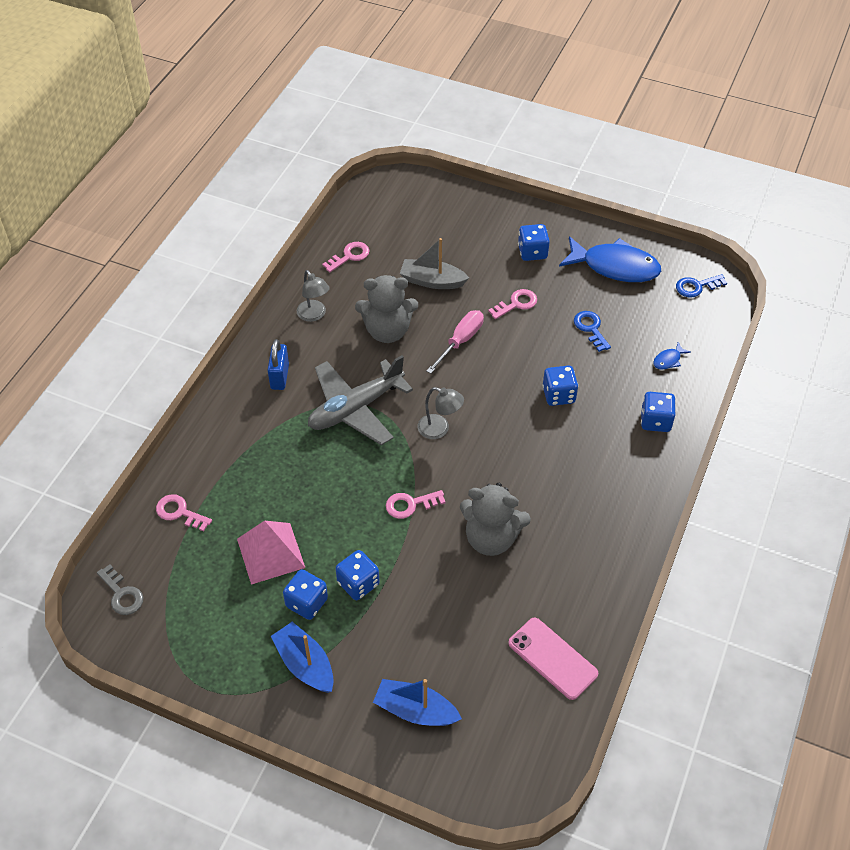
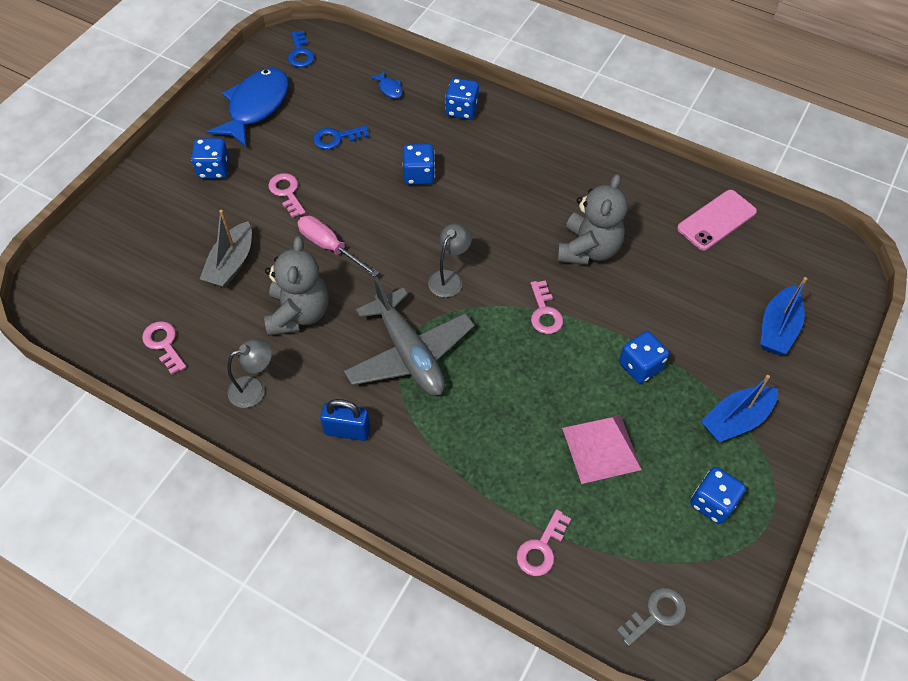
camera: 85 degrees left, 5 degrees up
blue dice [283,569,328,620] -> blue dice moved to [690,467,746,524]

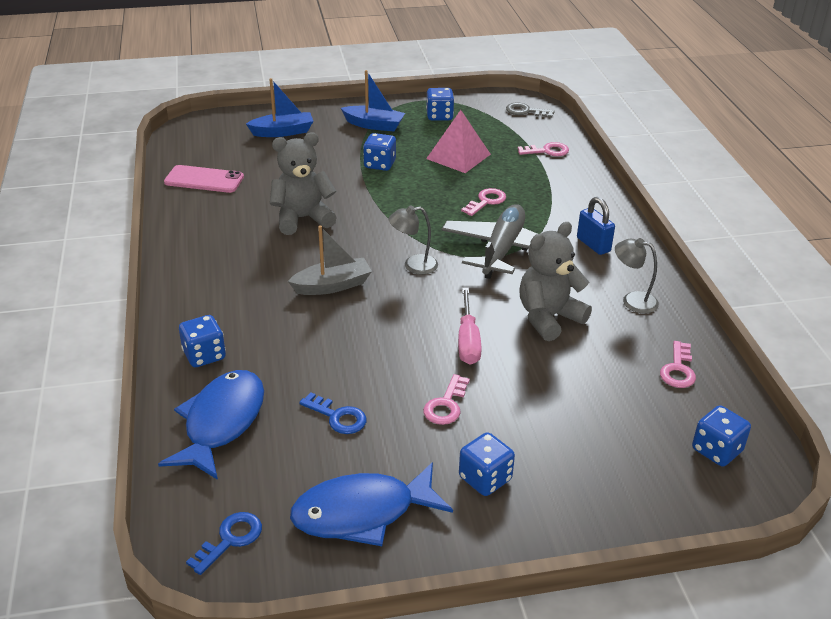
camera: 130 degrees left, 20 degrees down
grey boat [200,210,252,288] -> grey boat moved to [288,225,372,295]
blue fish [370,70,403,99] -> blue fish [158,370,264,480], size x2.49
blue dice [403,144,435,185] -> blue dice moved to [692,405,751,467]
pink key [531,280,563,334] -> pink key moved to [461,188,506,216]

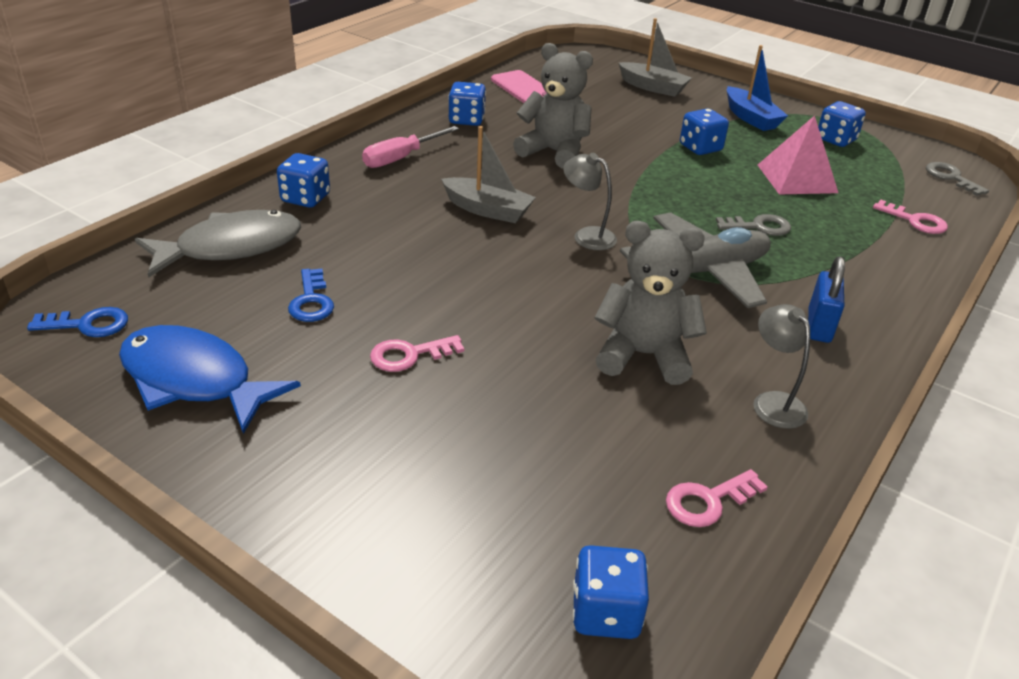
camera: 45 degrees right, 0 degrees up
blue fish [158,370,264,480] -> grey fish [135,210,301,278]
blue boat [246,78,313,137] -> grey boat [619,18,692,97]
pink screwdriver [458,288,482,365] -> pink screwdriver moved to [362,126,459,168]
blue dice [459,432,515,496] -> blue dice moved to [448,82,486,126]
pink key [461,188,506,216] -> grey key [716,214,791,236]

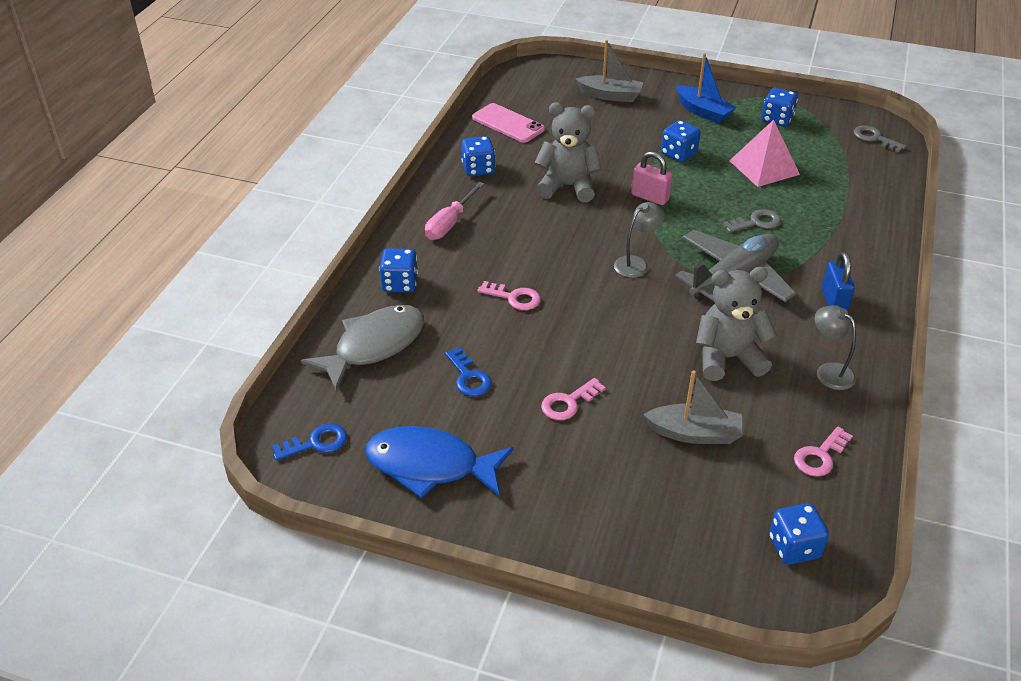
camera: 15 degrees left, 5 degrees up
grey boat [441,126,536,223] -> grey boat moved to [643,371,742,444]
grey lamp [563,153,617,250] -> grey lamp turned 120 degrees clockwise [614,202,665,278]
pink key [873,200,948,234] -> pink key moved to [477,281,541,310]
none -> pink padlock [631,151,673,205]

